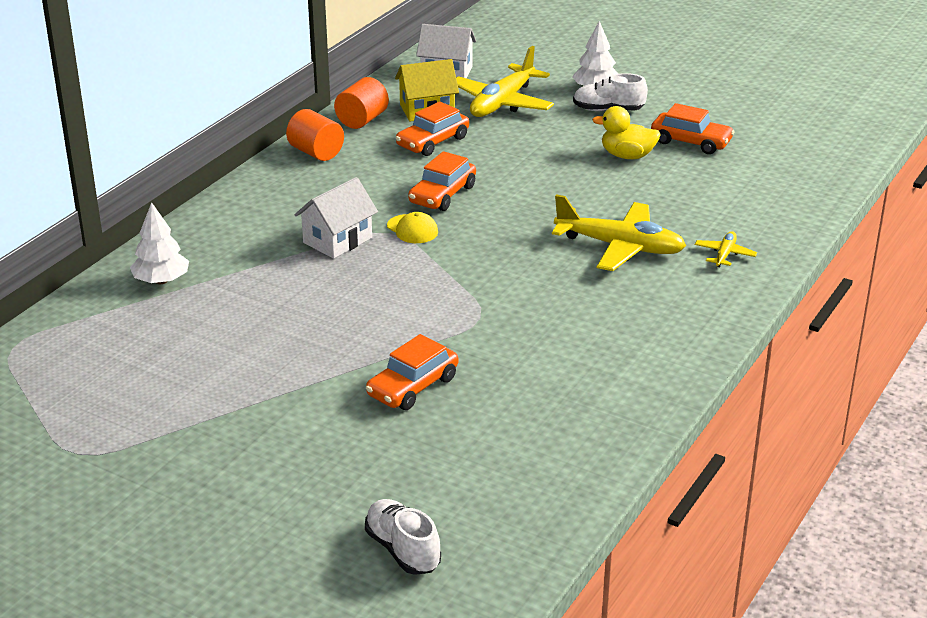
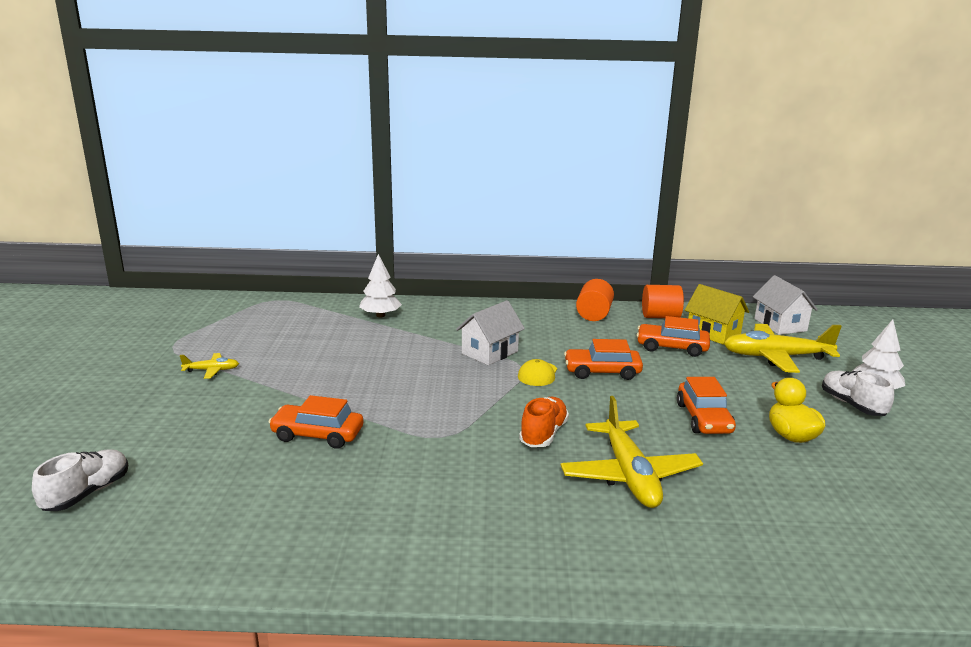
camera: 60 degrees right, 10 degrees down
white house [295,177,378,259] -> white house turned 60 degrees counterclockwise [456,300,525,365]
orange car [651,103,735,154] -> orange car moved to [677,377,736,434]
yellow plane [695,231,757,267] -> yellow plane moved to [180,353,239,379]
none -> orange shoe [519,397,569,447]

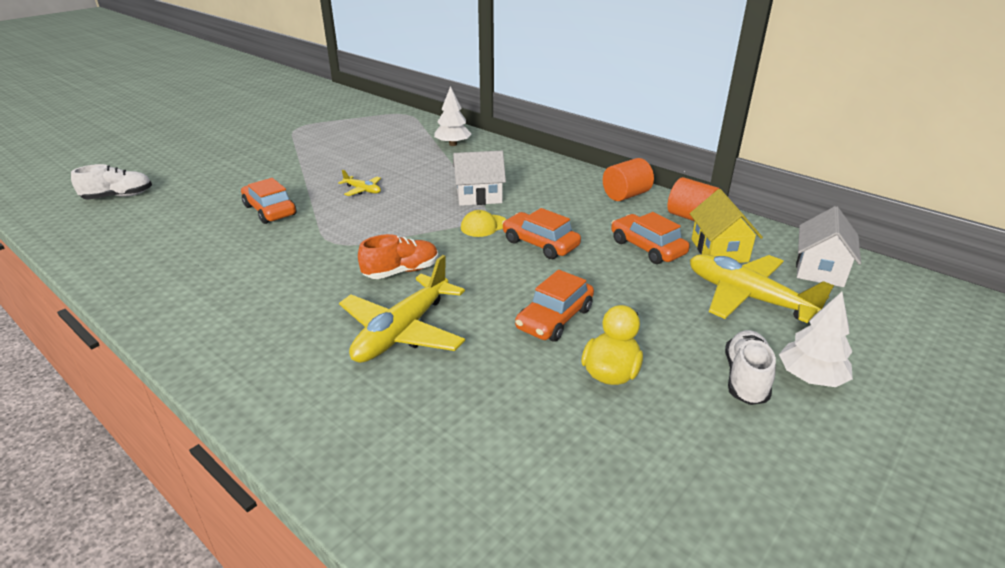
camera: 40 degrees right, 10 degrees up
yellow plane [180,353,239,379] -> yellow plane moved to [338,170,381,196]

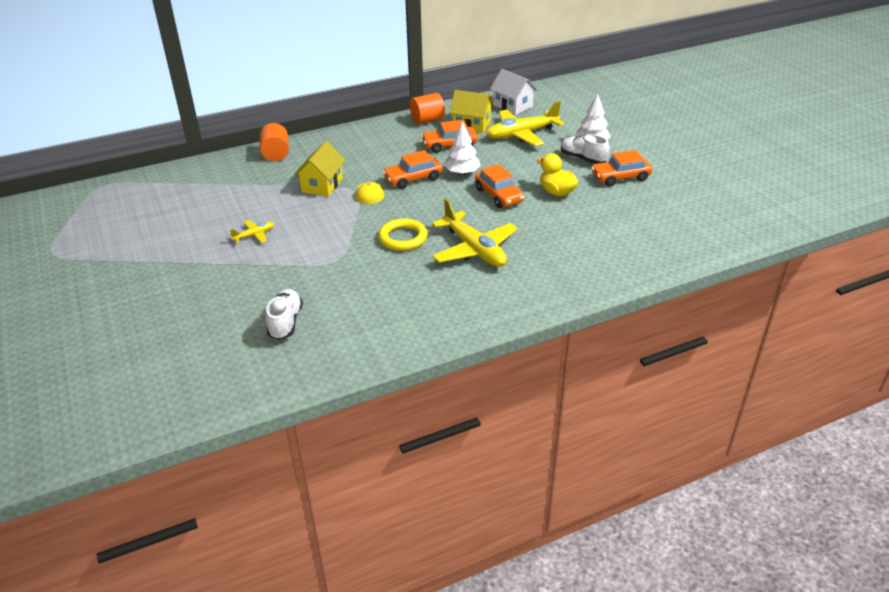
camera: 65 degrees left, 5 degrees up
white shoe [71,164,152,199] -> white shoe moved to [266,289,303,340]
orange car [241,178,297,224] -> orange car moved to [591,150,652,186]
orange shoe [358,234,438,279] -> yellow ring [378,219,428,251]
white tree [434,86,472,146] -> white tree moved to [444,121,481,175]
white house [453,151,506,206] -> yellow house [294,141,346,197]
orange cylinder [603,158,654,201] -> orange cylinder moved to [260,123,289,161]

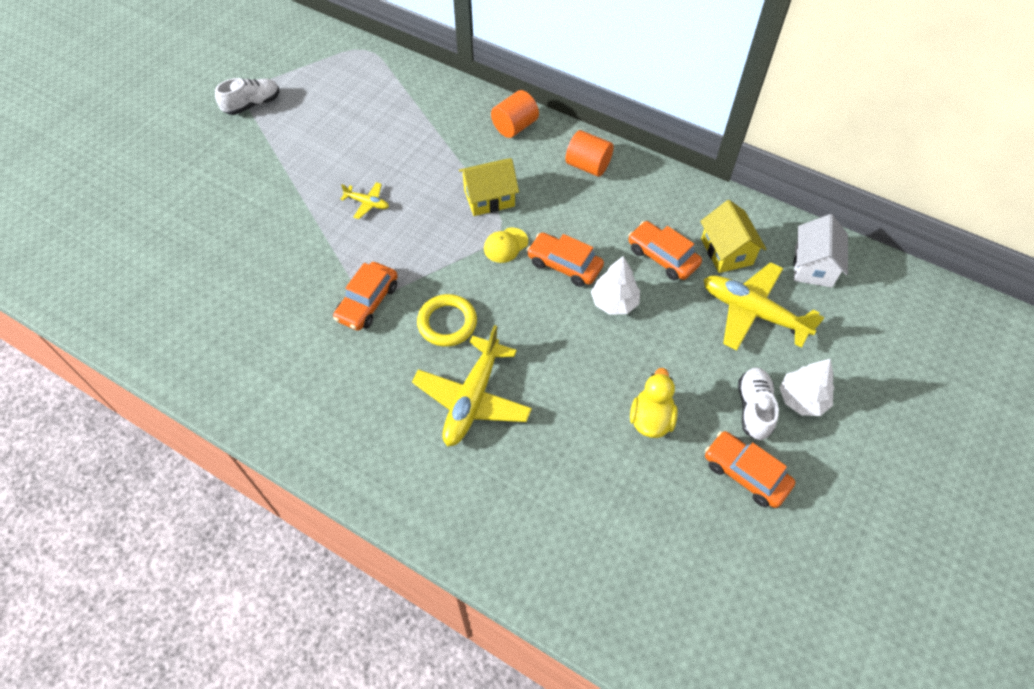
camera: 55 degrees right, 20 degrees up
white shoe [266,289,303,340] -> white shoe moved to [215,78,279,115]
orange cylinder [410,93,445,124] -> orange cylinder moved to [565,130,614,177]
orange car [475,164,524,208] -> orange car moved to [333,262,398,331]

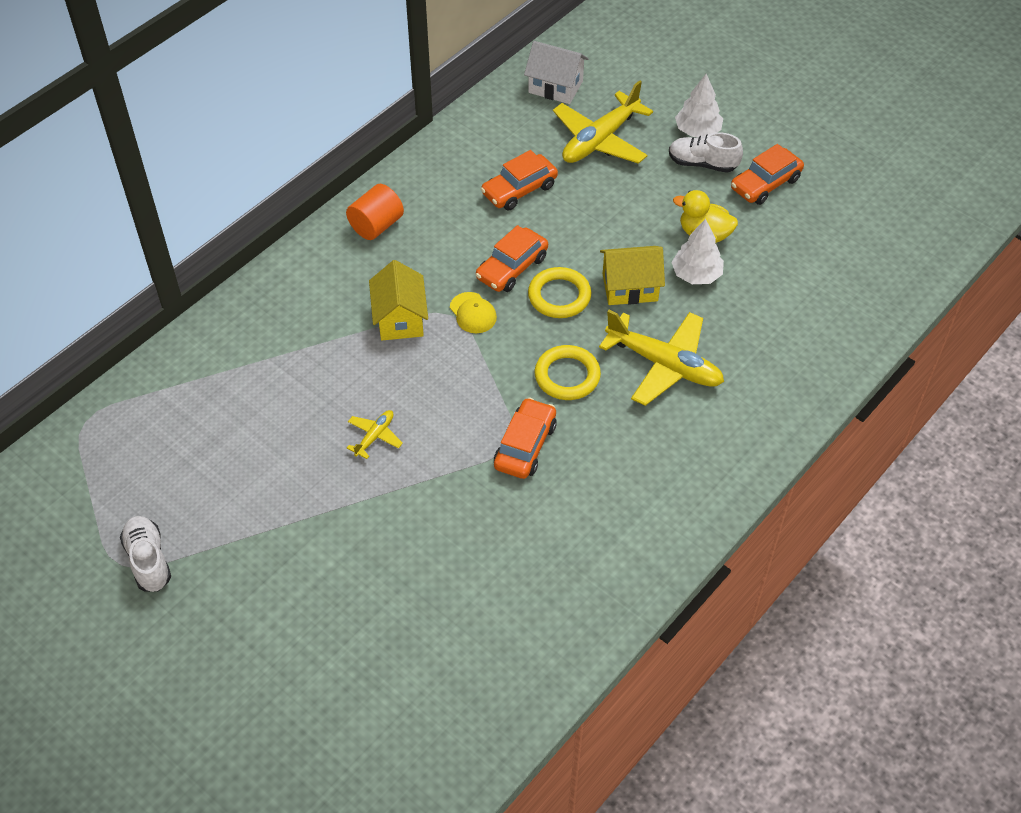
camera: 80 degrees left, 5 degrees down
orange car [333,262,398,331] -> orange car turned 105 degrees counterclockwise [494,398,557,479]
orange cylinder [491,90,539,138] -> none
white tree [591,256,640,315] -> white tree moved to [671,219,724,284]
yellow house [700,200,767,273] -> yellow house moved to [600,246,665,305]
none -> yellow ring [528,267,591,318]

